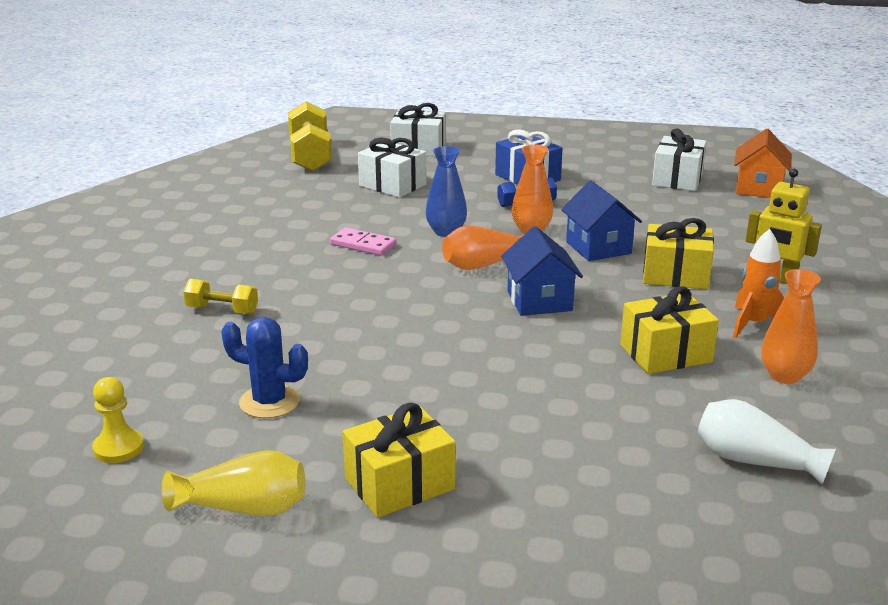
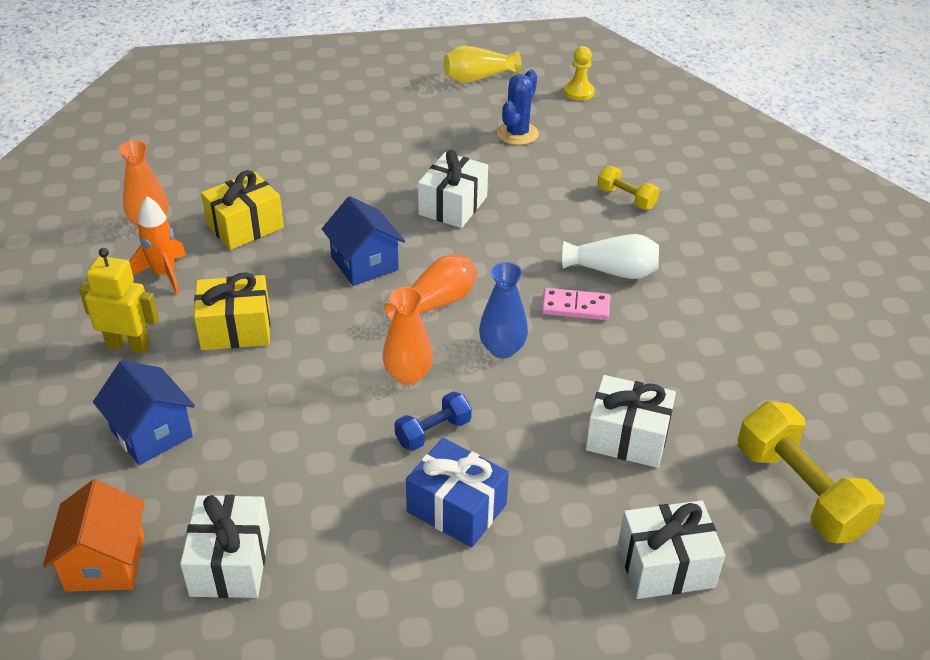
camera: 160 degrees right, 15 degrees up
yellow dumbbell [183,279,258,314] -> yellow dumbbell turned 45 degrees clockwise [597,166,659,210]
blue cactus [221,317,308,418] -> blue cactus turned 60 degrees counterclockwise [497,70,539,145]
yellow gift [342,402,456,518] -> none
blue house [561,180,642,261] -> blue house moved to [93,360,195,465]
white vase [698,399,836,484] -> white vase moved to [562,234,659,279]
none -> white gift [418,150,488,228]

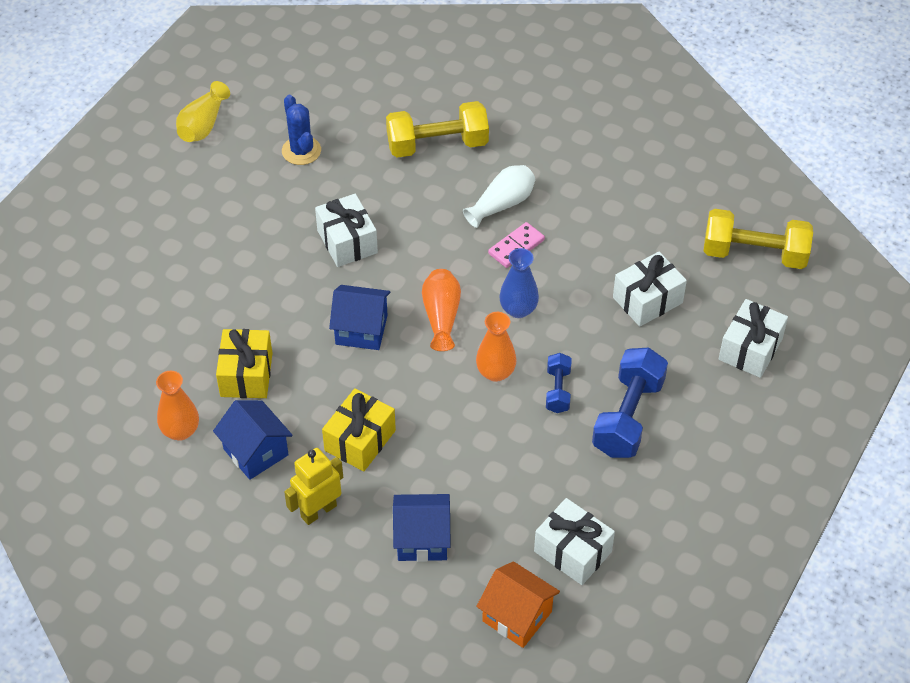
camera: 50 degrees left, 10 degrees up
orange rocket [129,196,186,294] -> blue house [213,400,293,480]
blue gift [406,438,509,547] -> blue dumbbell [592,348,668,458]
yellow pawn [564,46,594,101] -> none
yellow dumbbell [597,166,659,210] -> yellow dumbbell [386,101,489,158], size x1.88

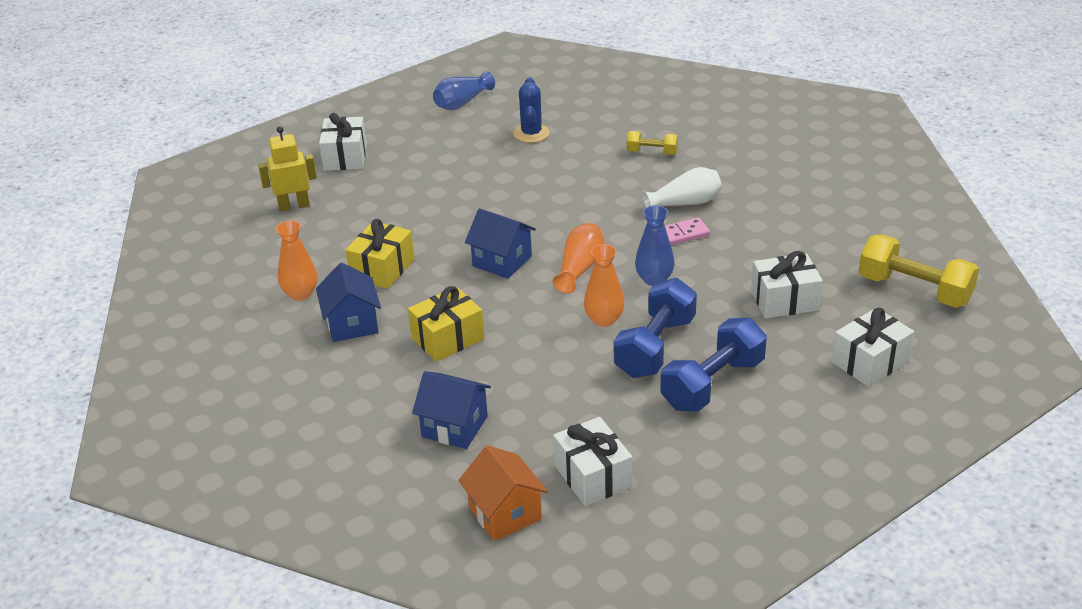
camera: 25 degrees right, 15 degrees down
yellow vase [176,81,230,142] -> blue vase [433,71,495,110]
yellow robot [284,448,343,525] -> yellow robot moved to [258,126,317,212]
white gift [315,194,378,267] -> white gift moved to [319,113,367,171]
yellow dumbbell [386,101,489,158] -> yellow dumbbell [627,131,678,155], size x0.53
blue dumbbell [546,353,572,413] -> blue dumbbell [614,278,697,378], size x1.88

